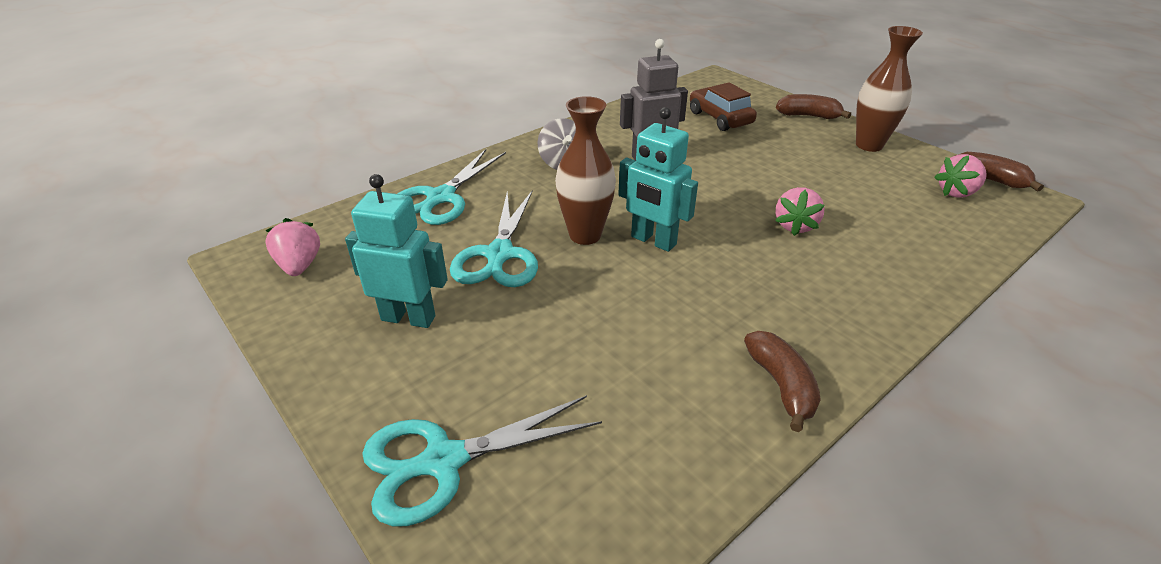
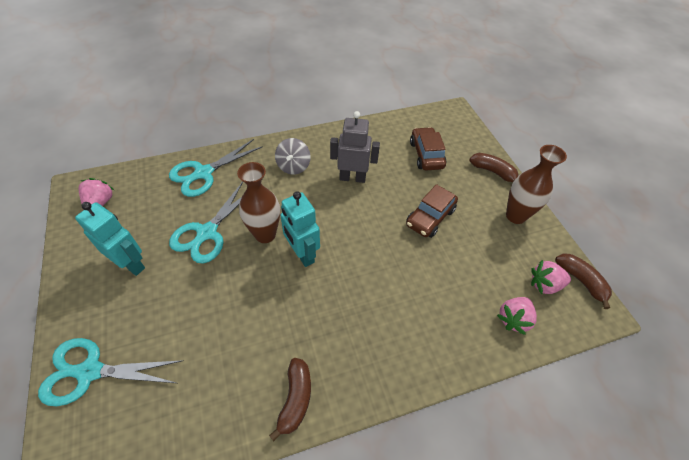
camera: 20 degrees right, 15 degrees up
pink strawberry [775,187,825,236] -> pink strawberry moved to [497,297,537,335]
none -> brown car [406,184,458,238]

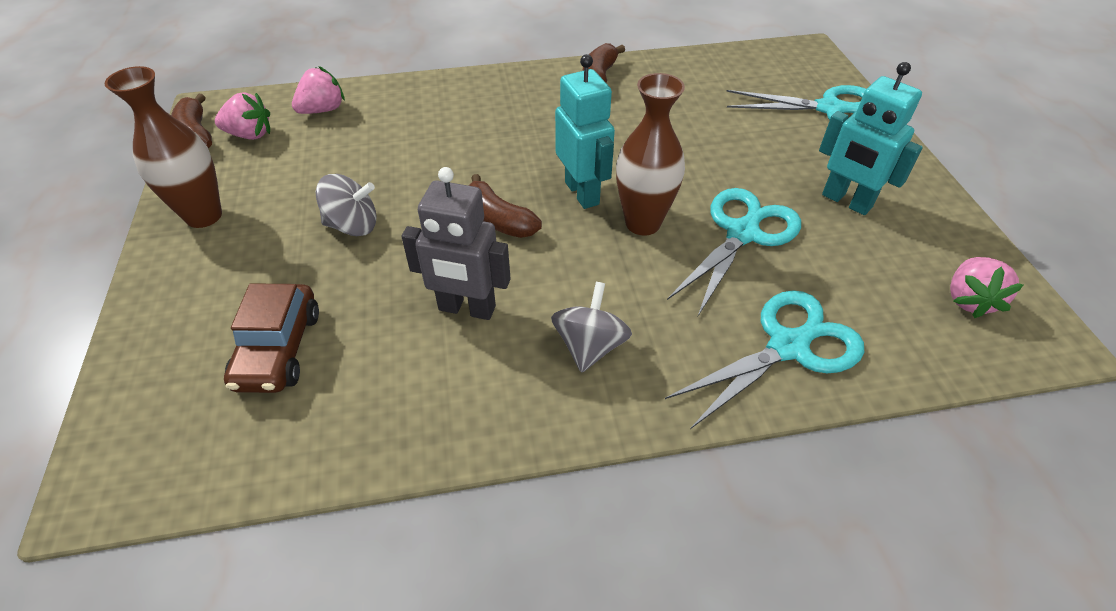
camera: 170 degrees left, 5 degrees down
brown car [406,184,458,238] -> grey spinning top [316,174,377,236]
brown banana [470,153,519,182] -> brown banana moved to [468,174,542,238]

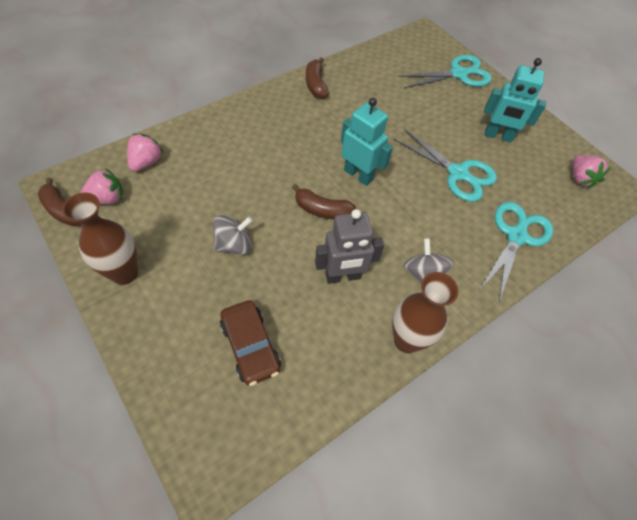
camera: 30 degrees left, 10 degrees up
brown vase [616,73,685,235] -> brown vase moved to [392,272,459,353]
turquoise scissors [667,188,801,316] -> turquoise scissors turned 120 degrees clockwise [394,129,497,202]

